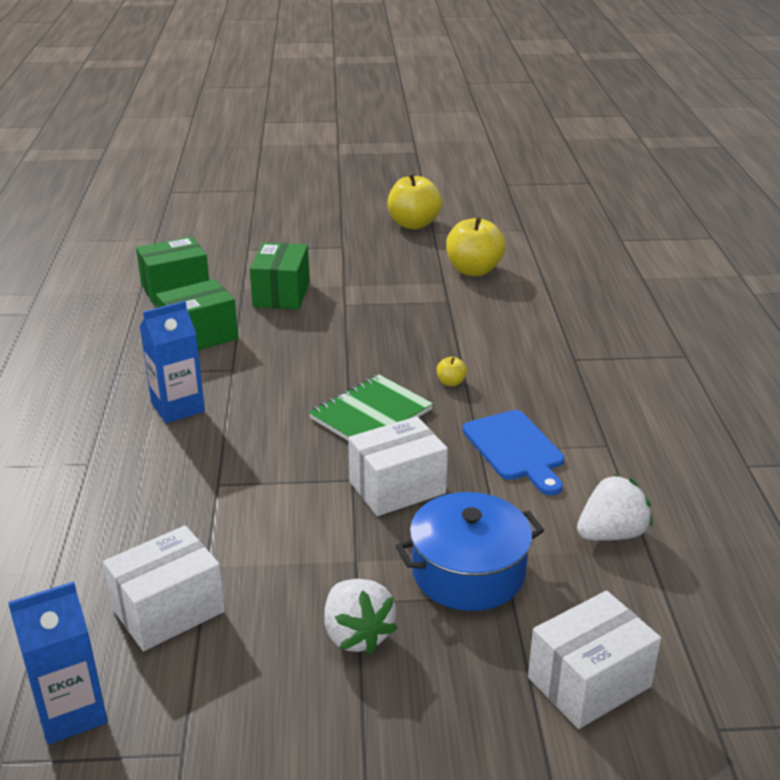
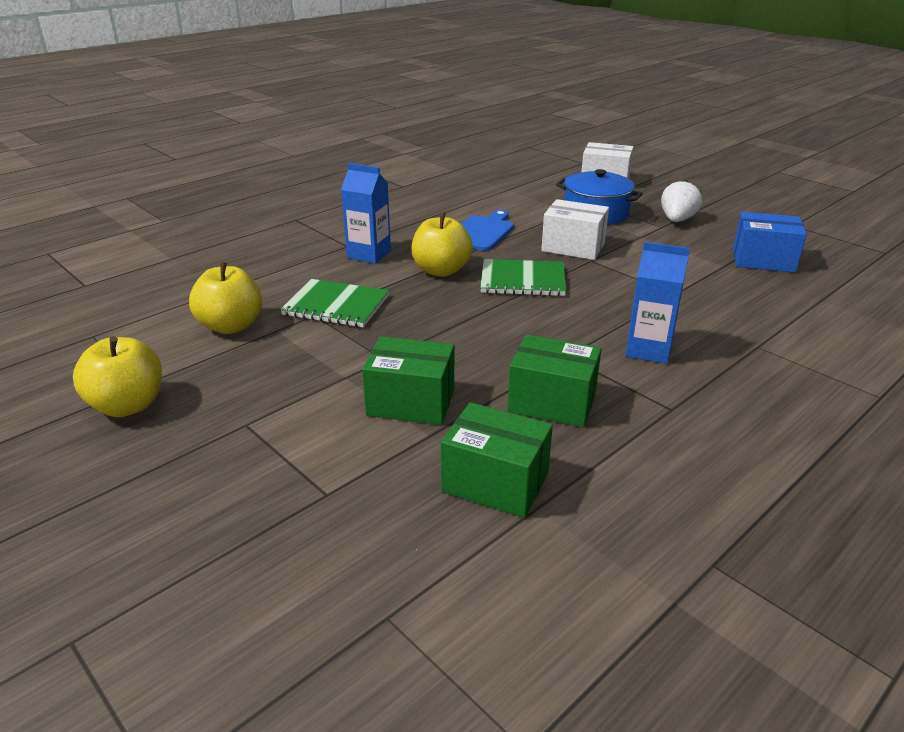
camera: 130 degrees left, 0 degrees up
blue carton [8,581,108,745] -> blue carton moved to [341,163,391,264]
white box [103,525,225,651] -> blue box [733,212,807,273]
green box [250,242,310,310] -> green box turned 45 degrees clockwise [362,336,454,425]
yellow apple [437,357,467,386] -> yellow apple [411,212,473,277], size x2.32
white strawberry [577,474,652,541] -> none
none -> green notebook [280,279,389,327]

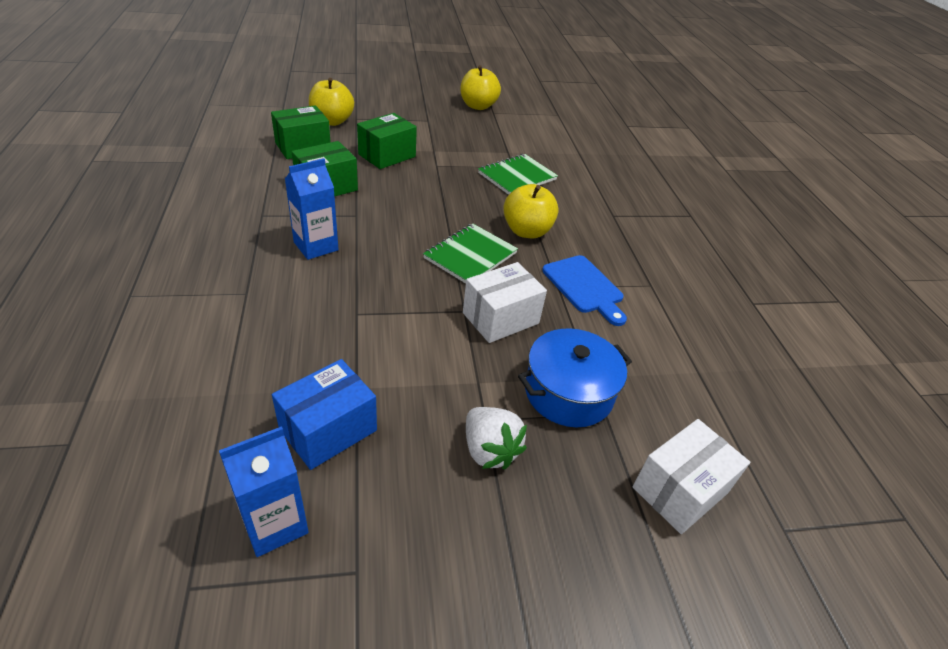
camera: 120 degrees right, 10 degrees up
yellow apple [189,262,262,334] -> yellow apple moved to [309,78,354,126]
blue carton [341,163,391,264] -> blue carton moved to [219,426,309,557]

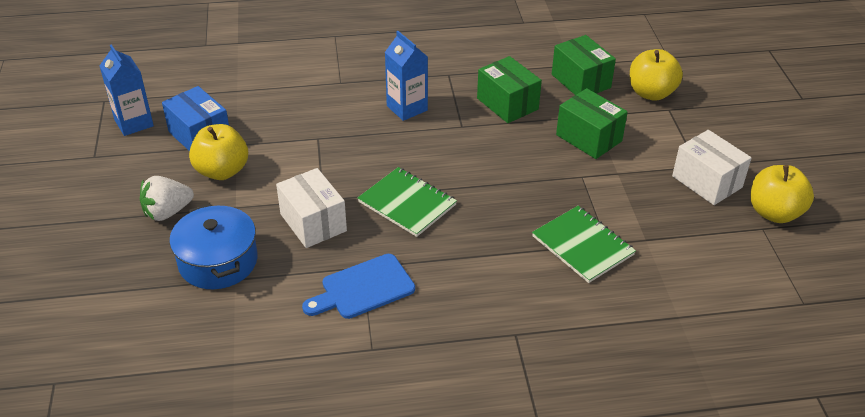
camera: 95 degrees right, 0 degrees up
yellow apple [503,184,559,239] -> yellow apple moved to [189,124,248,180]
white box [633,419,750,534] -> white box moved to [672,130,752,205]

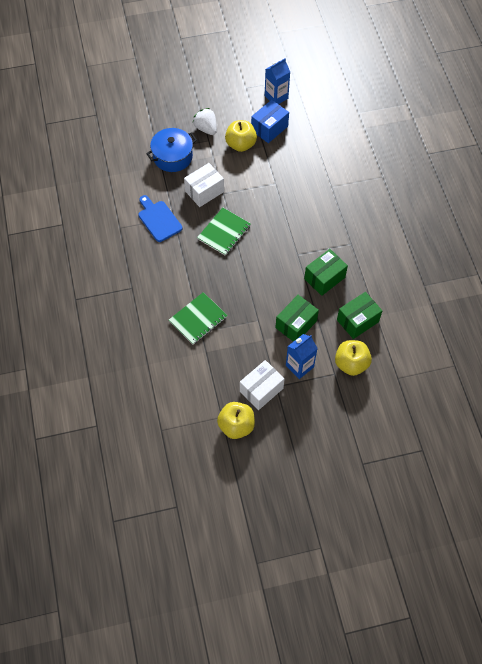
camera: 85 degrees right, 20 degrees up
blue carton [385,31,428,121] -> blue carton moved to [286,334,318,379]

